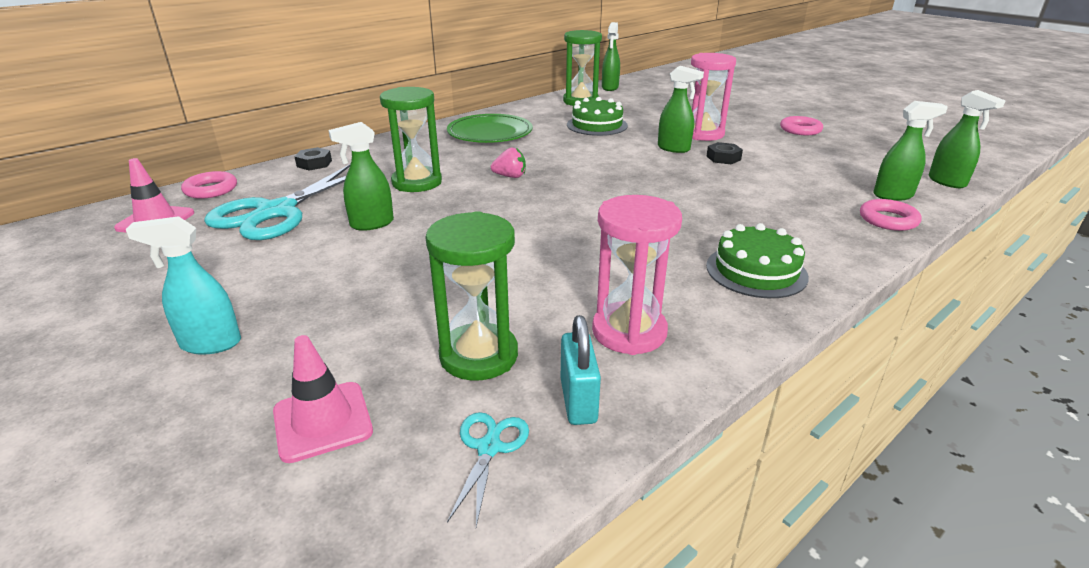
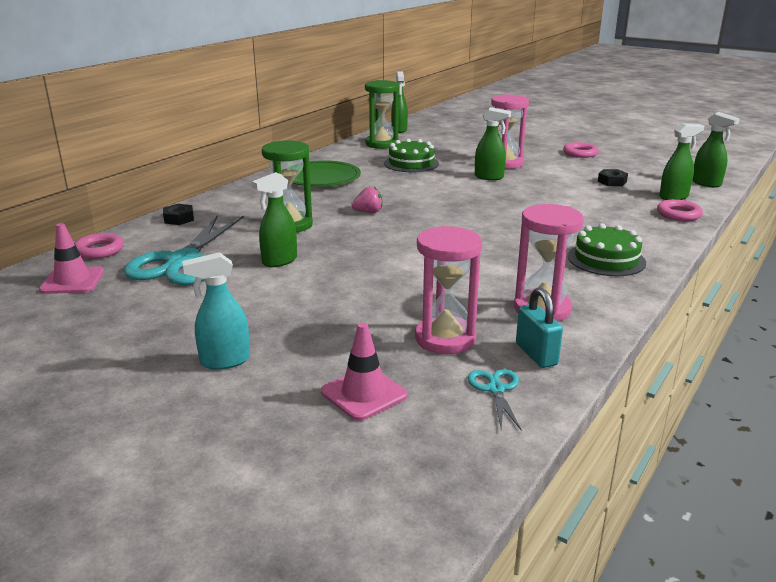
camera: 15 degrees left, 5 degrees down
green hourglass [425,211,518,381] -> pink hourglass [415,226,482,354]
black nut [707,142,743,164] -> black nut moved to [598,169,628,186]

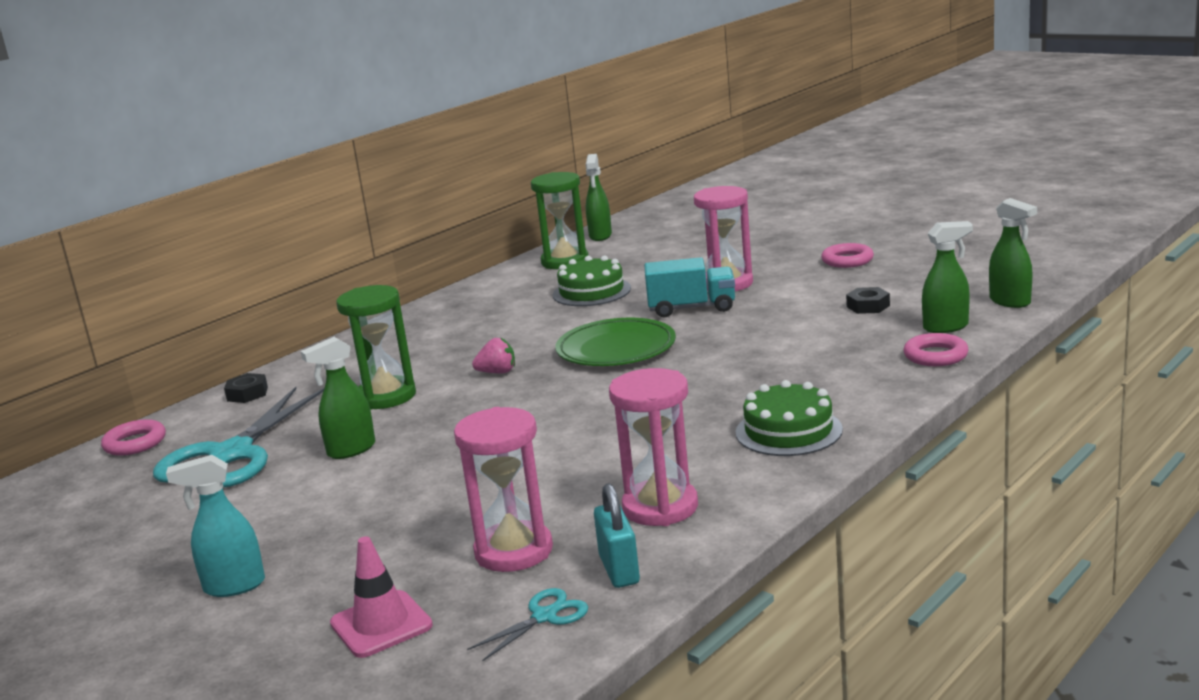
camera: 10 degrees right, 5 degrees down
pink traffic cone [39,223,104,294] -> none
green plate [292,160,361,187] -> green plate moved to [555,318,676,366]
turquoise scissors [468,369,522,431] -> turquoise scissors turned 45 degrees clockwise [467,588,588,661]
green spray bottle [475,107,511,180] -> turquoise truck [644,257,735,317]

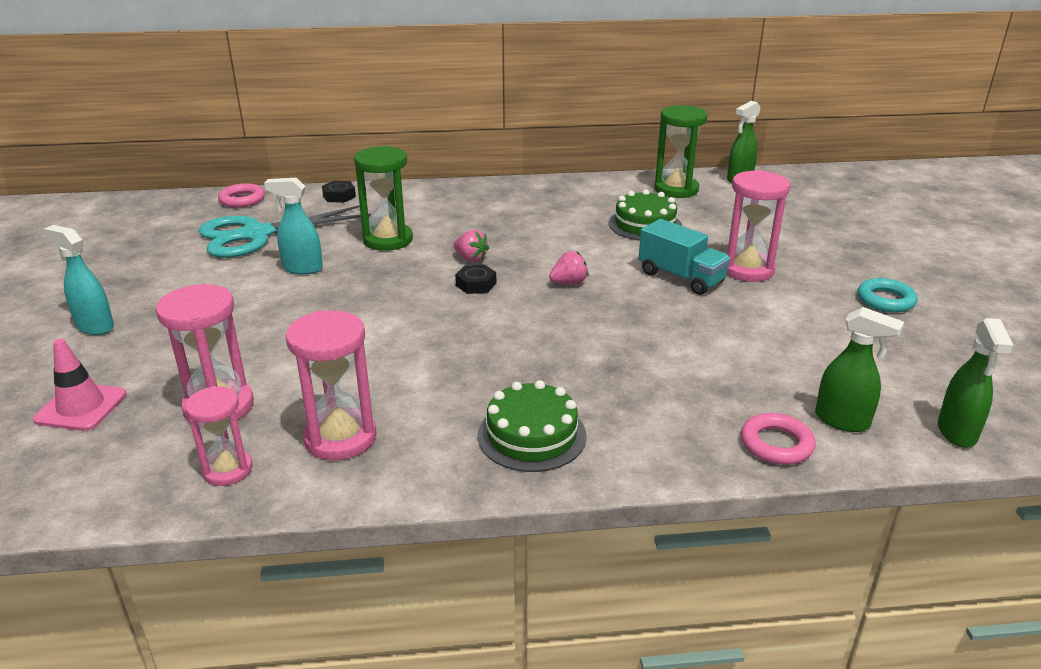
camera: 40 degrees right, 10 degrees up
green spray bottle [301,337,375,459] -> turquoise spray bottle [264,178,323,275]
turquoise scissors [467,588,588,661] -> none
green plate [555,318,676,366] -> pink strawberry [549,251,589,284]
turquoise padlock [594,483,640,588] -> pink hourglass [185,386,253,486]
pink ring [821,243,874,268] -> turquoise ring [858,278,917,313]
black nut [846,287,890,314] -> black nut moved to [455,264,496,294]

